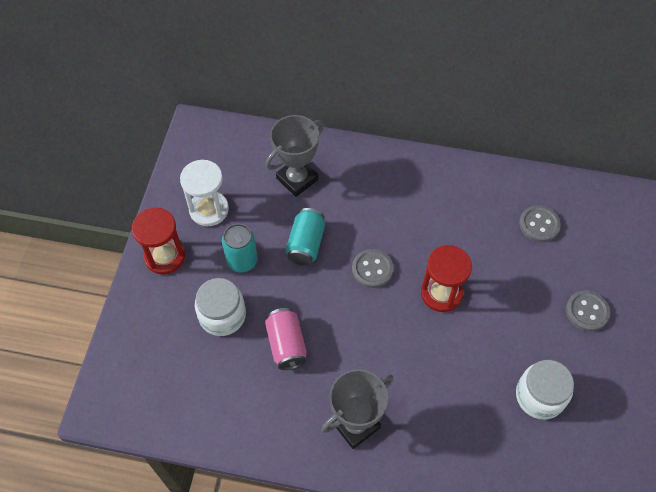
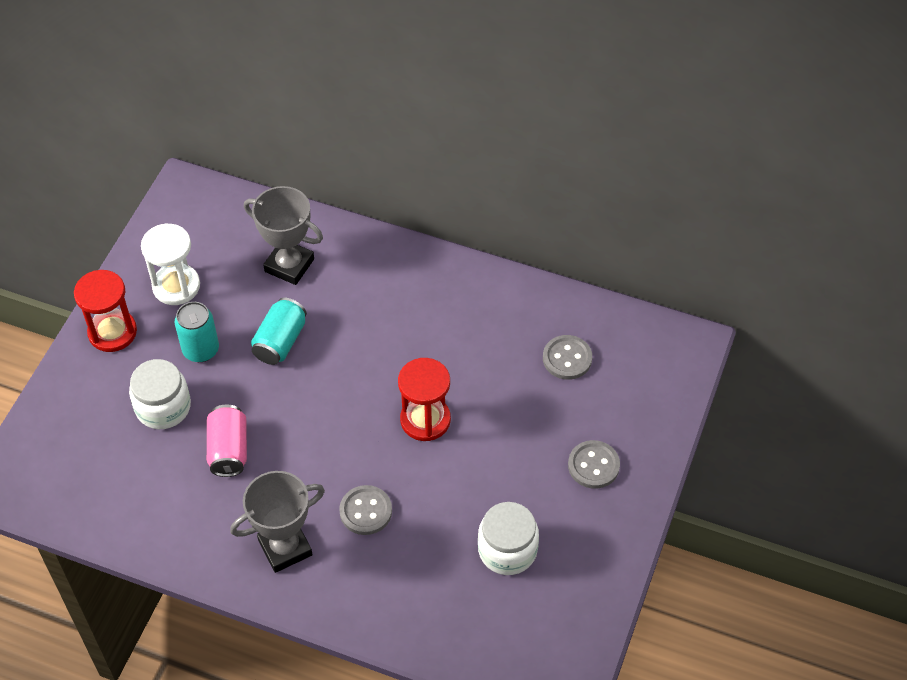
camera: 10 degrees right, 5 degrees down
grey trophy [266,115,324,197] -> grey trophy turned 60 degrees clockwise [244,186,323,285]
grey button [352,249,393,288] -> grey button moved to [339,485,392,535]

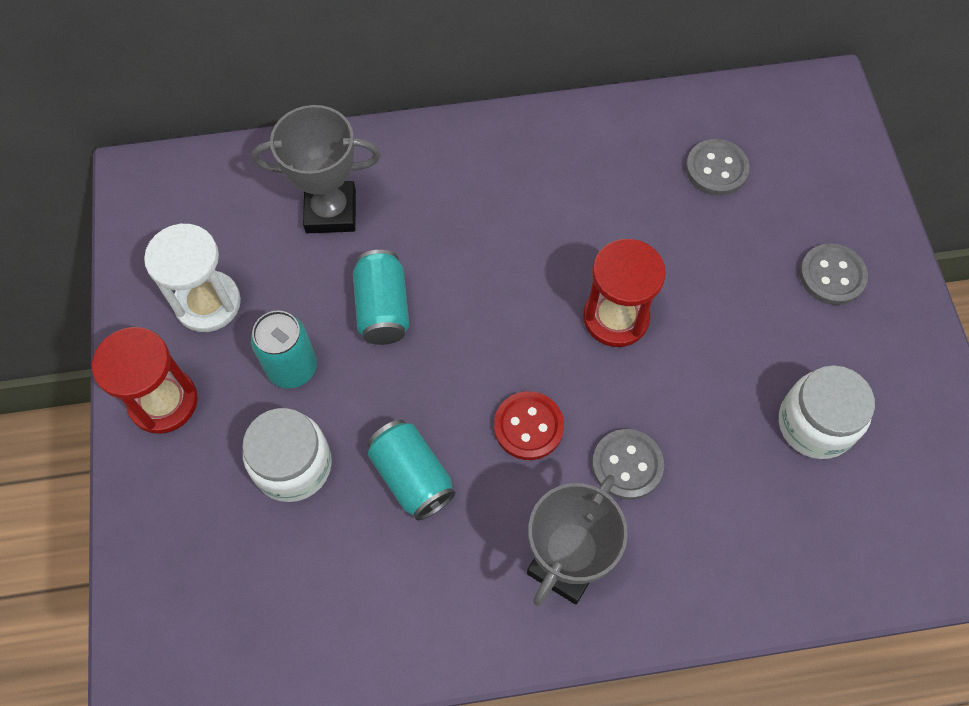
camera: 30 degrees left, 10 degrees up
pink can [207,405,247,477] -> turquoise can [368,420,455,520]
none -> red button [494,391,564,460]

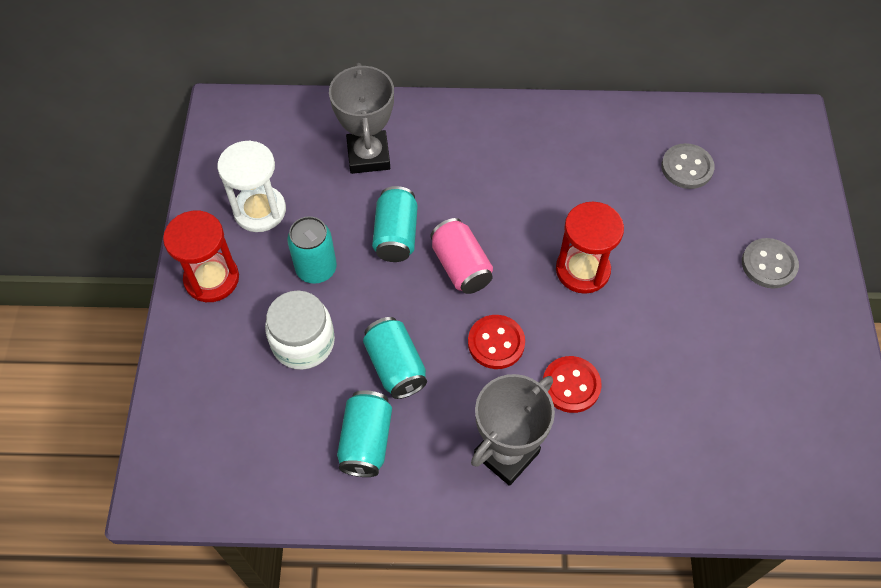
camera: 10 degrees right, 5 degrees down
grey trophy [252,105,381,233] -> grey trophy turned 75 degrees clockwise [329,63,394,174]
grey button [592,429,664,500] -> red button [543,356,602,413]
white jar [779,365,875,459] -> none
none -> turquoise can [337,390,392,477]
none -> pink can [430,218,493,294]

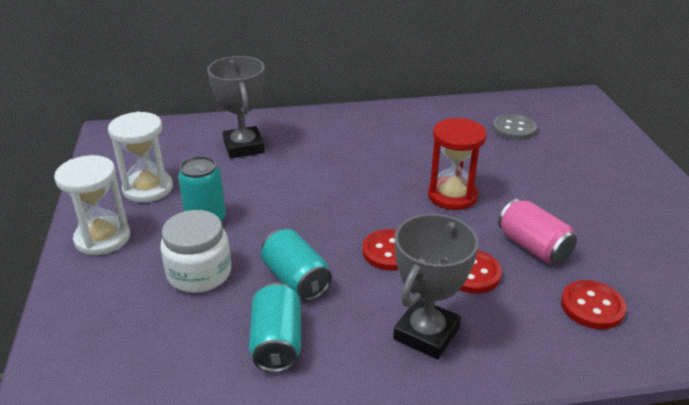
camera: 10 degrees left, 25 degrees down
red hourglass [163,210,239,302] -> white hourglass [54,155,130,255]
turquoise can [372,186,418,262] -> none
pink can [430,218,493,294] -> pink can moved to [498,199,577,264]
grey button [742,238,799,289] -> none
none -> red button [561,280,627,329]

